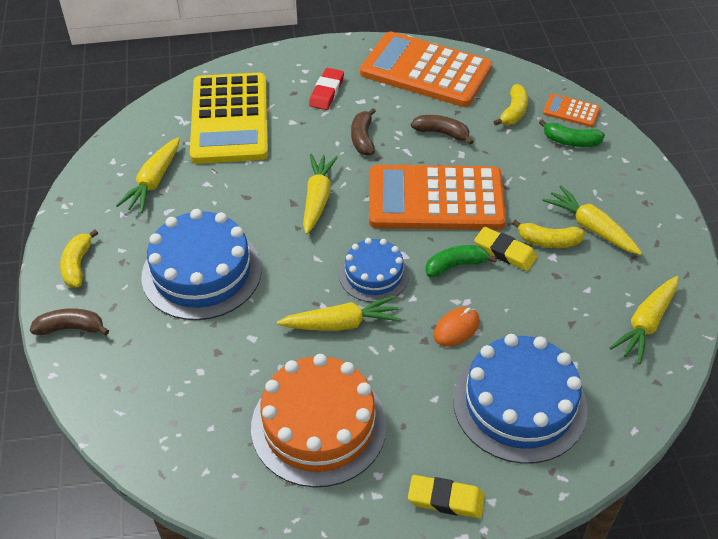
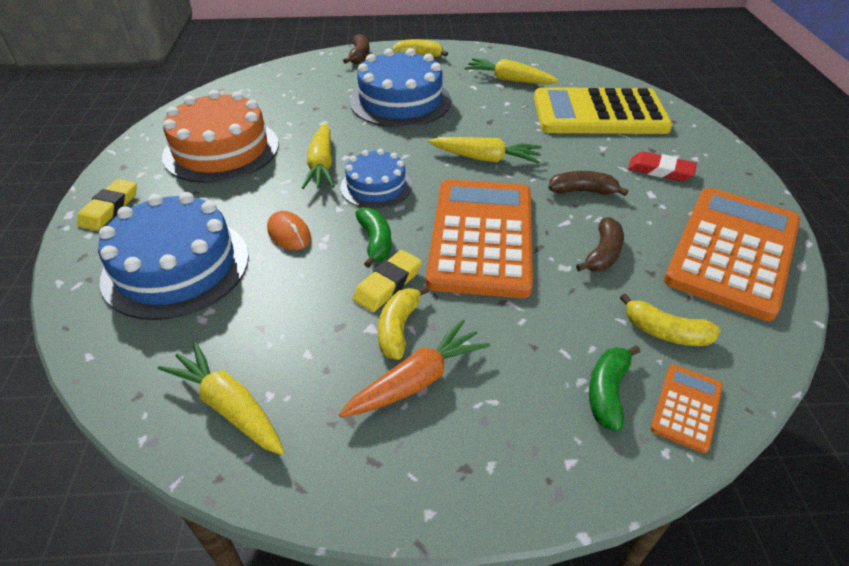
camera: 95 degrees right, 5 degrees down
yellow carrot [542,185,642,255] -> orange carrot [339,320,490,417]

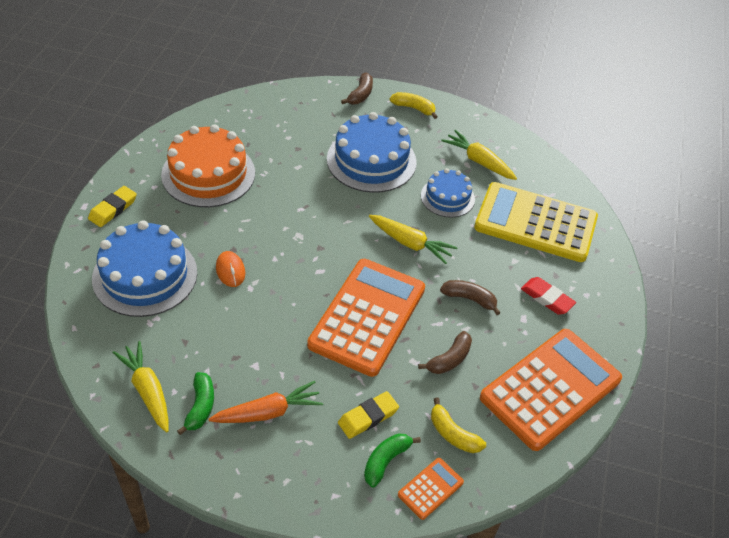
camera: 15 degrees right, 5 degrees up
yellow carrot [302,123,335,189] -> none
blue cake [340,149,412,209] -> blue cake moved to [421,168,475,217]
yellow eraser [353,250,422,312] -> yellow eraser moved to [338,391,399,439]
green banana [355,207,391,268] -> green banana moved to [177,372,214,435]
yellow banana [378,285,429,360] -> none

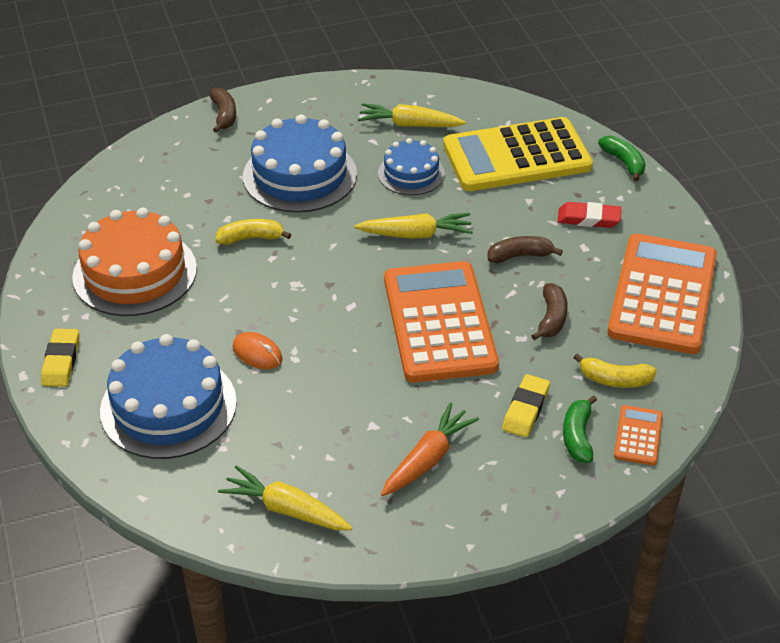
camera: 30 degrees left, 5 degrees down
green banana [177,372,214,435] -> green banana moved to [598,135,646,181]
yellow banana [389,92,438,119] -> yellow banana moved to [216,219,291,245]

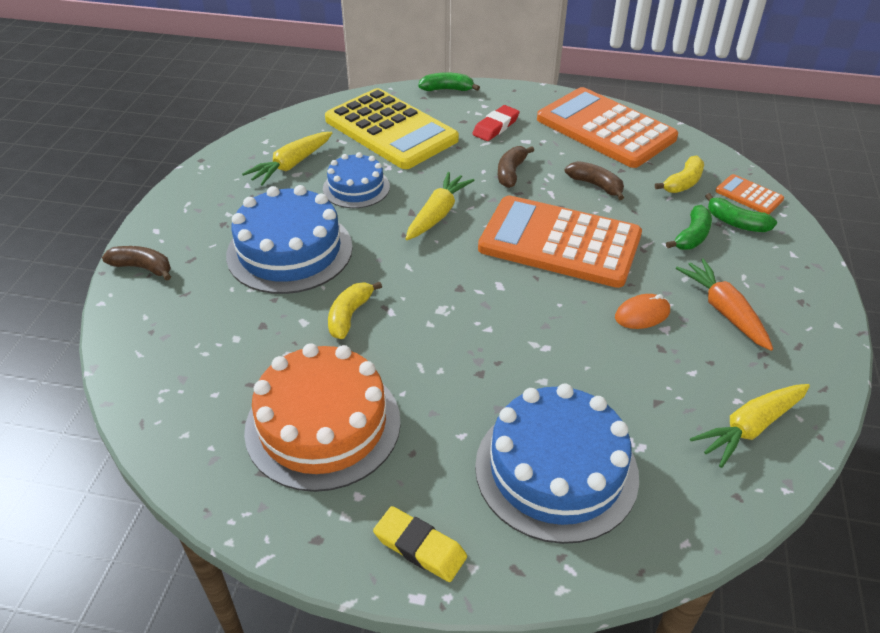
camera: 60 degrees left, 0 degrees up
orange mouse [233,332,283,369] -> orange mouse moved to [615,294,670,329]
yellow calculator [443,117,593,191] -> yellow calculator turned 60 degrees counterclockwise [325,88,459,169]
yellow eraser [502,374,550,437] -> green banana [666,205,712,250]

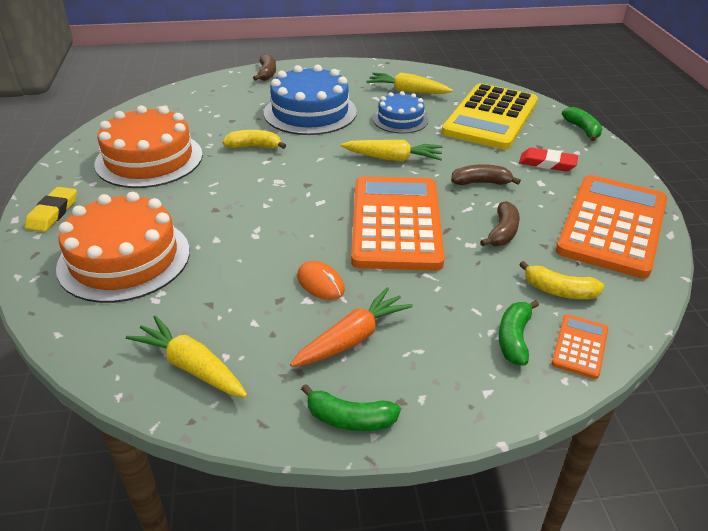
camera: 70 degrees right, 5 degrees down
blue cake [475,384,639,544] -> orange cake [56,192,190,303]
green banana [666,205,712,250] -> green banana moved to [301,384,401,431]

